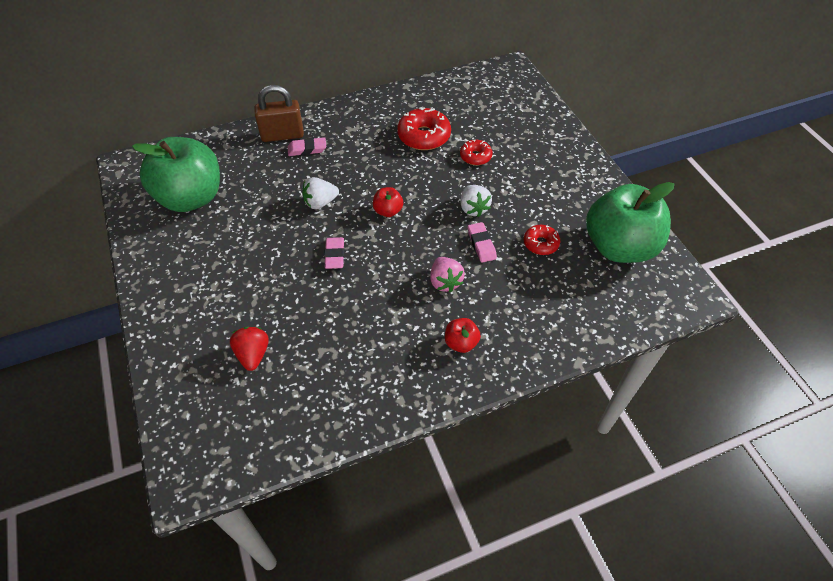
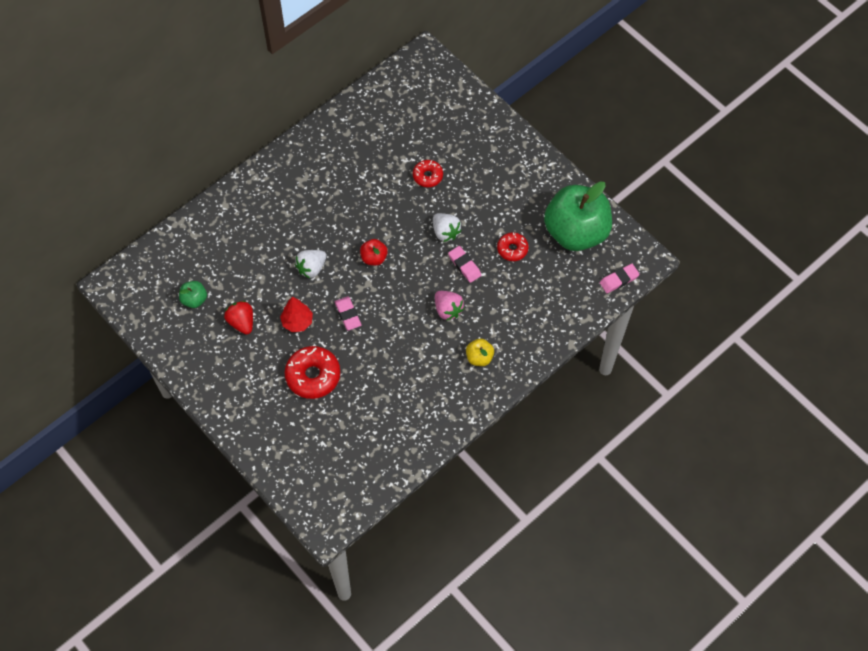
camera: 20 degrees left, 10 degrees up
green apple [132,137,220,212] -> green apple [179,281,207,308], size x0.41
red strawberry [230,327,269,371] -> red strawberry moved to [224,301,253,335]
brown padlock [254,85,304,142] -> none
pink eraser [288,137,326,156] -> pink eraser moved to [600,264,640,293]
red donut [397,107,451,150] -> red donut moved to [285,346,340,399]
red apple [445,318,481,353] -> yellow apple [466,339,494,366]
none -> red tree [280,297,313,332]

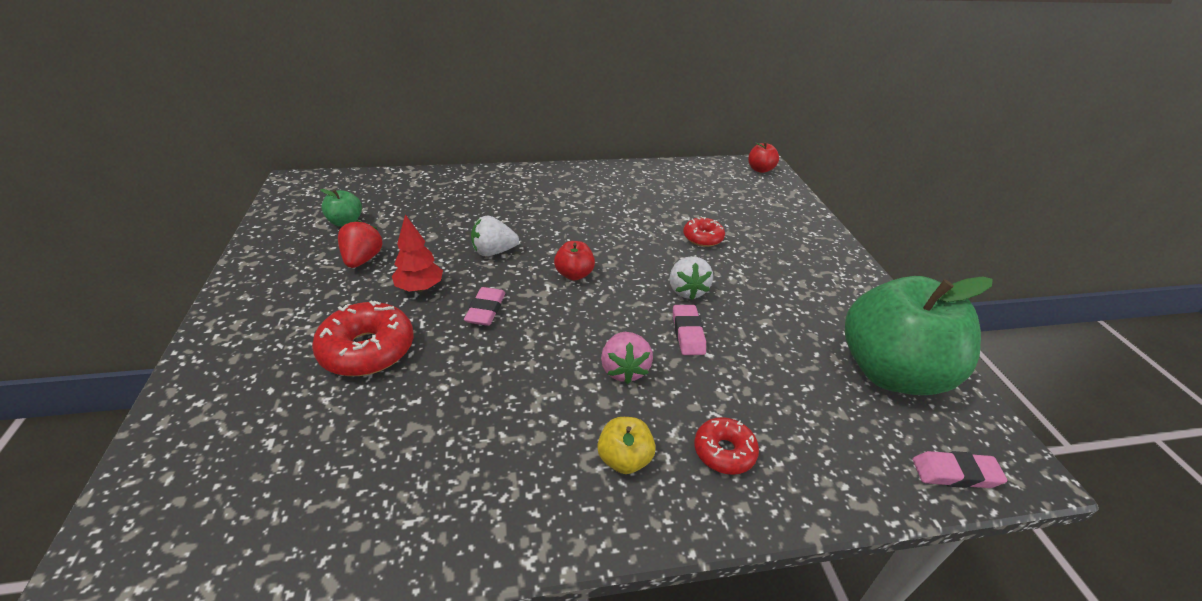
camera: 30 degrees right, 25 degrees down
red donut [497,232,529,261] -> red donut moved to [694,417,759,475]
none -> red apple [748,142,779,173]

